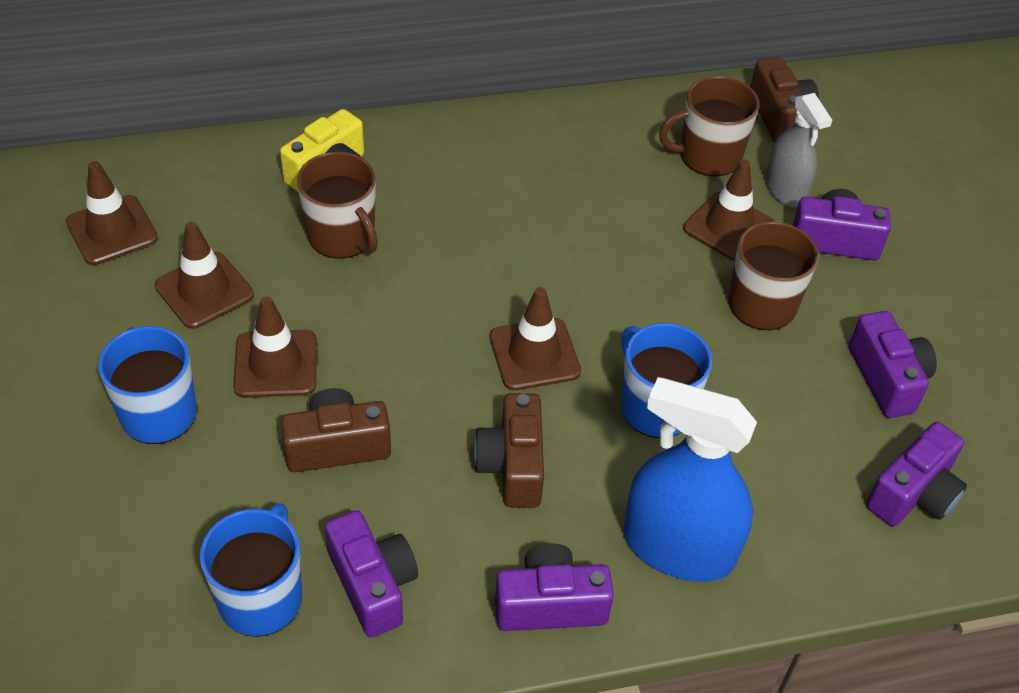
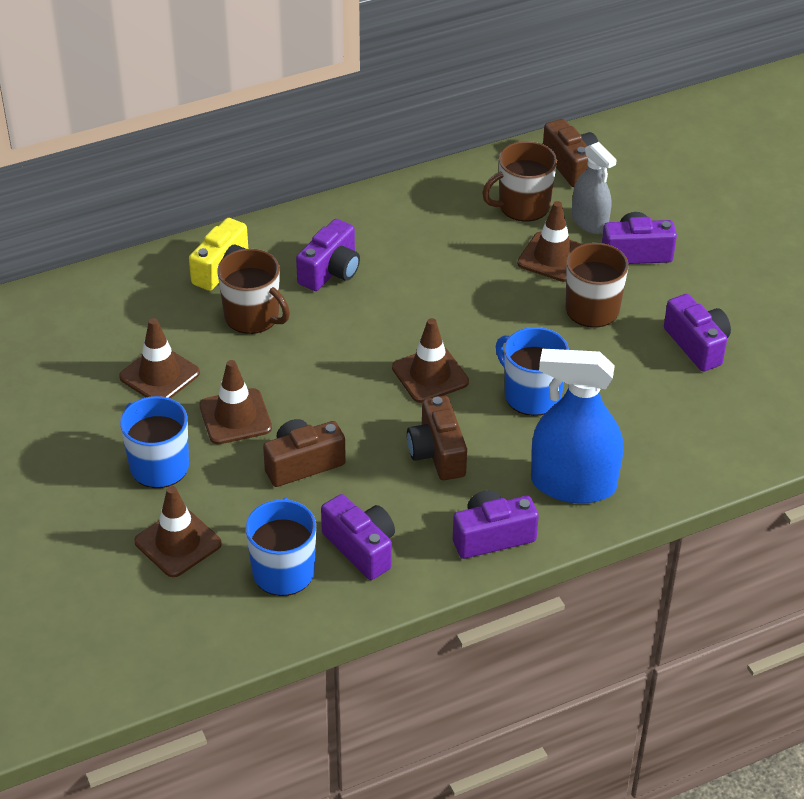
camera: 10 degrees left, 5 degrees down
brown traffic cone [66,161,158,265] -> brown traffic cone moved to [134,486,222,577]
purple camera [866,422,967,527] -> purple camera moved to [296,219,360,291]

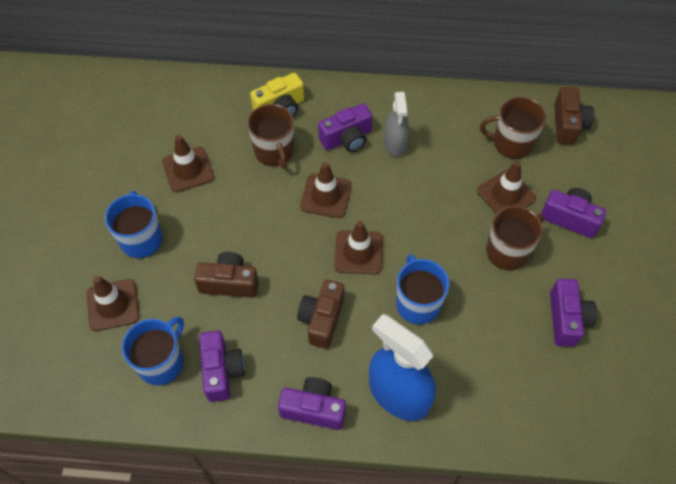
camera: 30 degrees right, 15 degrees up
brown traffic cone [199,360,272,444] -> brown traffic cone moved to [300,162,352,218]
grey spray bottle [572,142,617,234] -> grey spray bottle moved to [384,92,409,157]

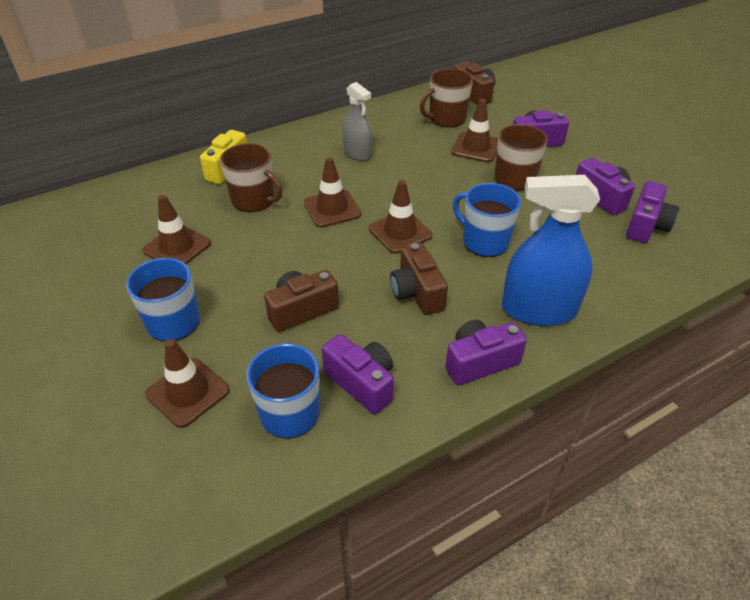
camera: 35 degrees left, 15 degrees down
purple camera [318,103,373,152] -> purple camera moved to [626,181,679,243]

